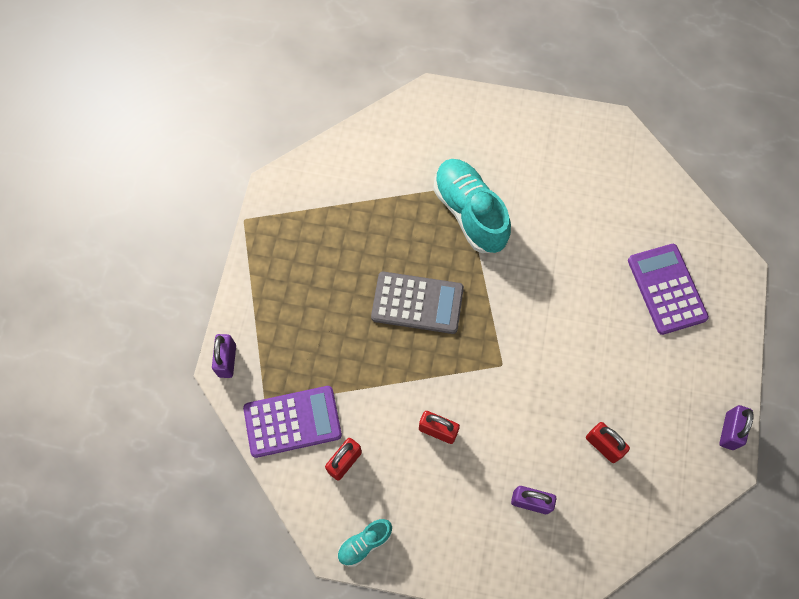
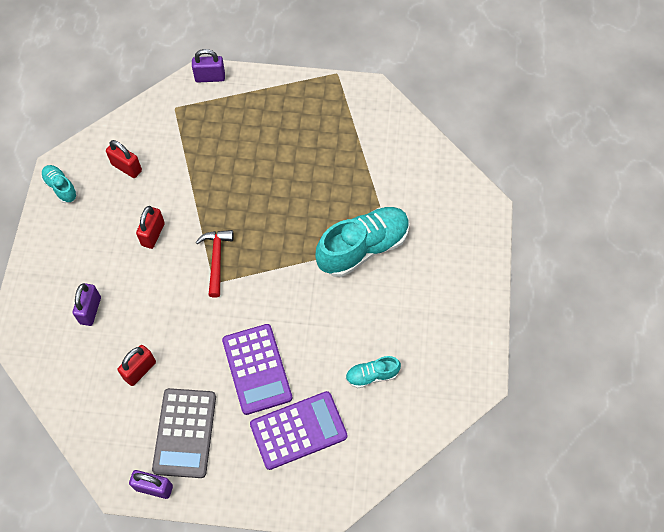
camera: 85 degrees right, 5 degrees down
purple calculator [243,386,342,458] -> purple calculator moved to [222,324,292,415]
grey calculator [371,272,464,334] -> grey calculator moved to [152,388,216,478]
none -> red hammer [196,230,234,298]
none -> turquoise shoe [345,356,401,388]

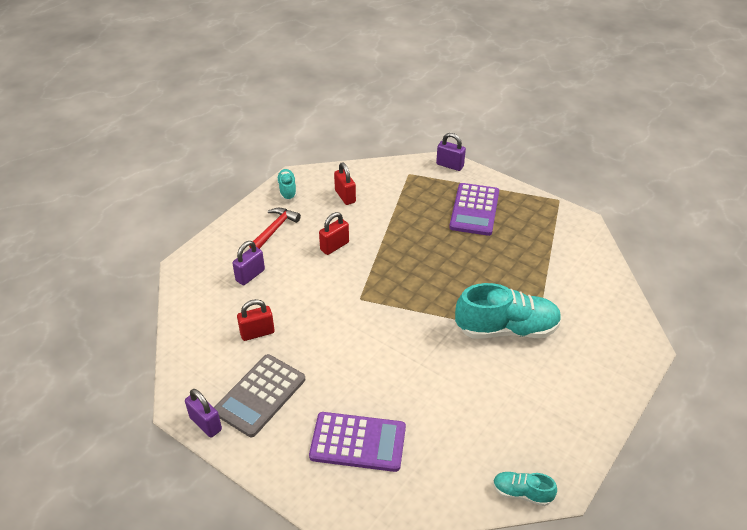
camera: 30 degrees right, 20 degrees down
red hammer [196,230,234,298] -> red hammer moved to [249,208,301,249]
purple calculator [222,324,292,415] -> purple calculator moved to [449,183,499,236]
turquoise shoe [345,356,401,388] -> turquoise shoe moved to [493,472,557,506]

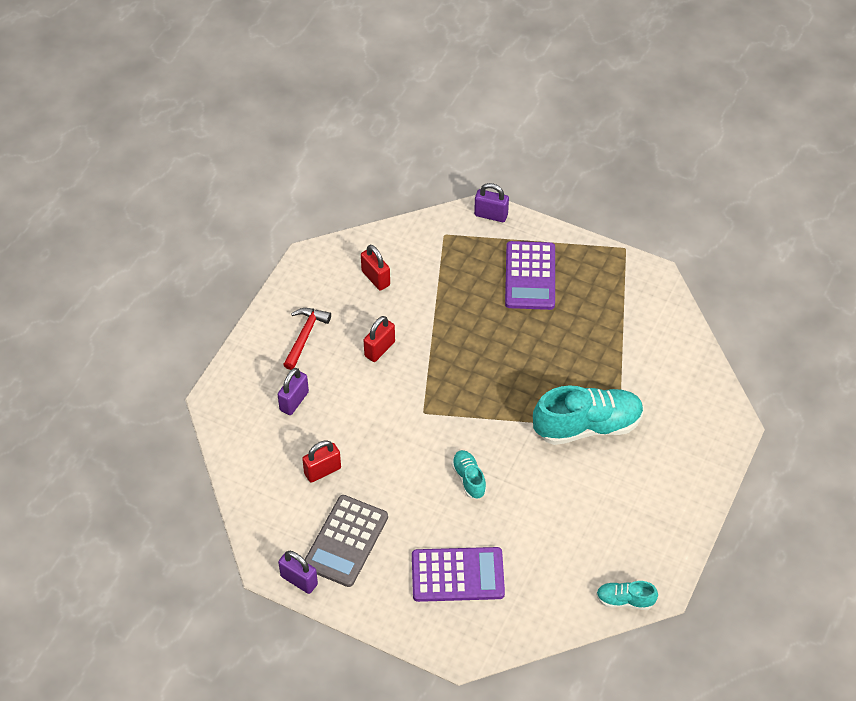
camera: 10 degrees left, 10 degrees up
turquoise shoe [277,169,297,200] -> turquoise shoe moved to [452,450,487,499]

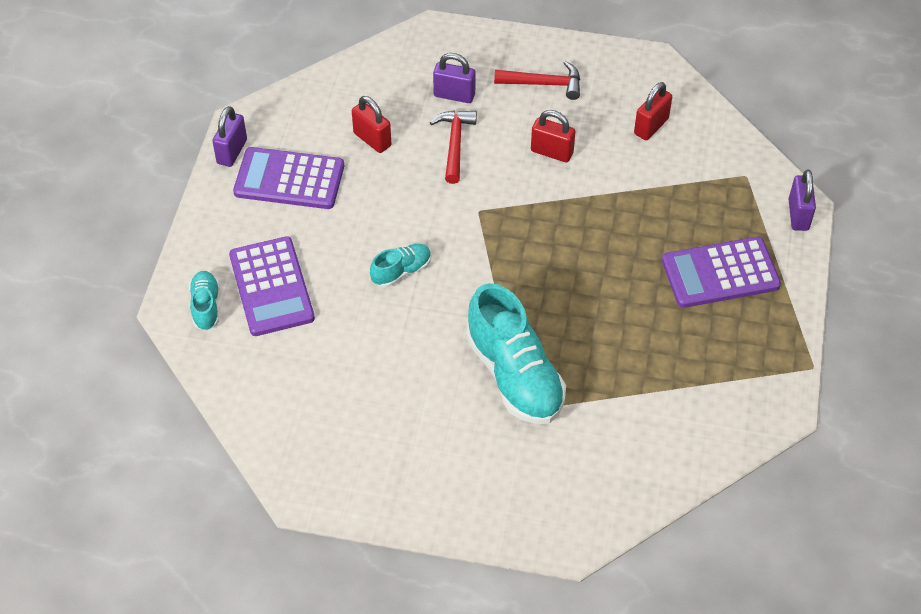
camera: 75 degrees right, 0 degrees up
grey calculator [305,495,388,587] -> purple calculator [233,147,344,209]
turquoise shoe [596,581,658,610] -> turquoise shoe moved to [189,271,219,331]
none -> red hammer [430,111,477,184]

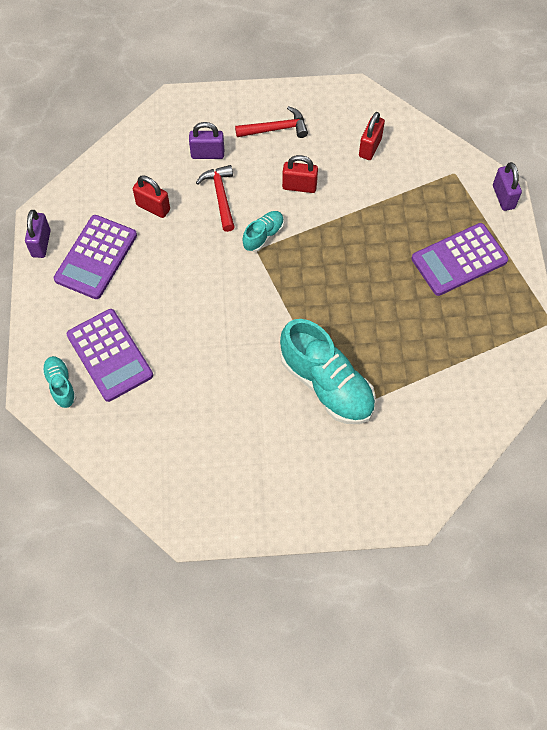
camera: 15 degrees left, 10 degrees up
purple calculator [233,147,344,209] -> purple calculator turned 60 degrees counterclockwise [54,215,137,299]
turquoise shoe [370,244,431,287] -> turquoise shoe moved to [243,211,284,252]

